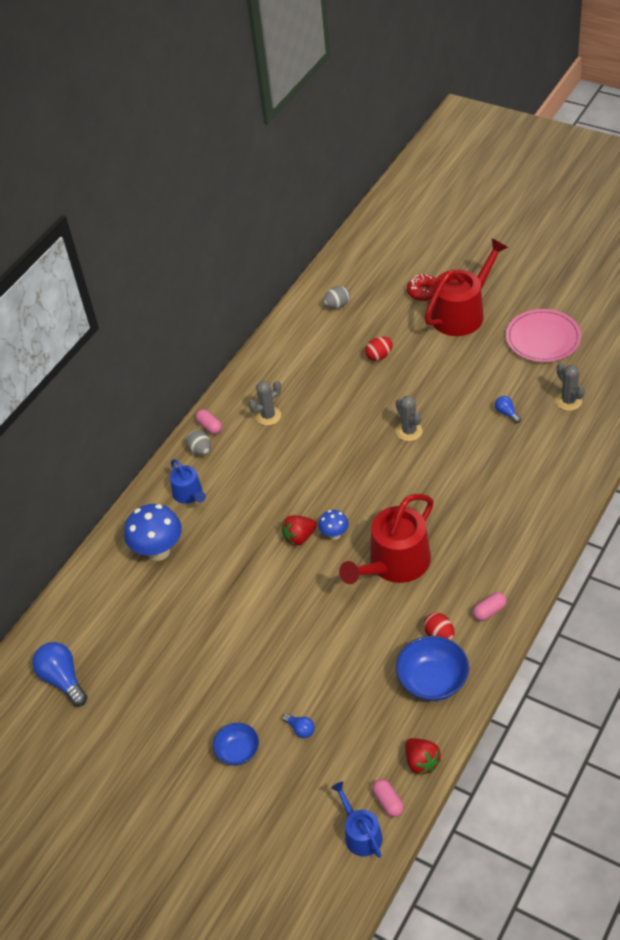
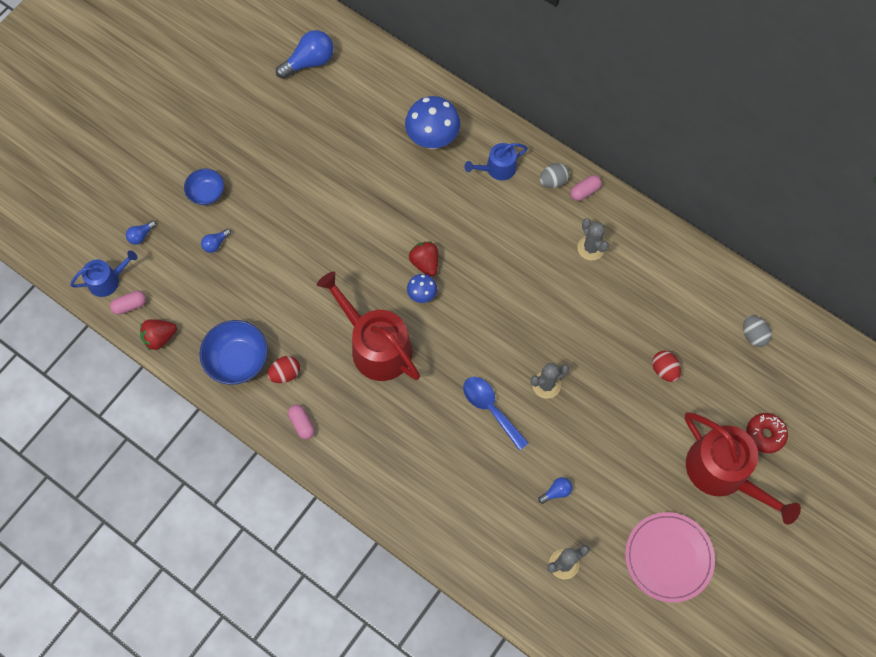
camera: 90 degrees right, 20 degrees up
none -> blue light bulb [126,220,156,245]
none -> blue spoon [463,377,528,450]

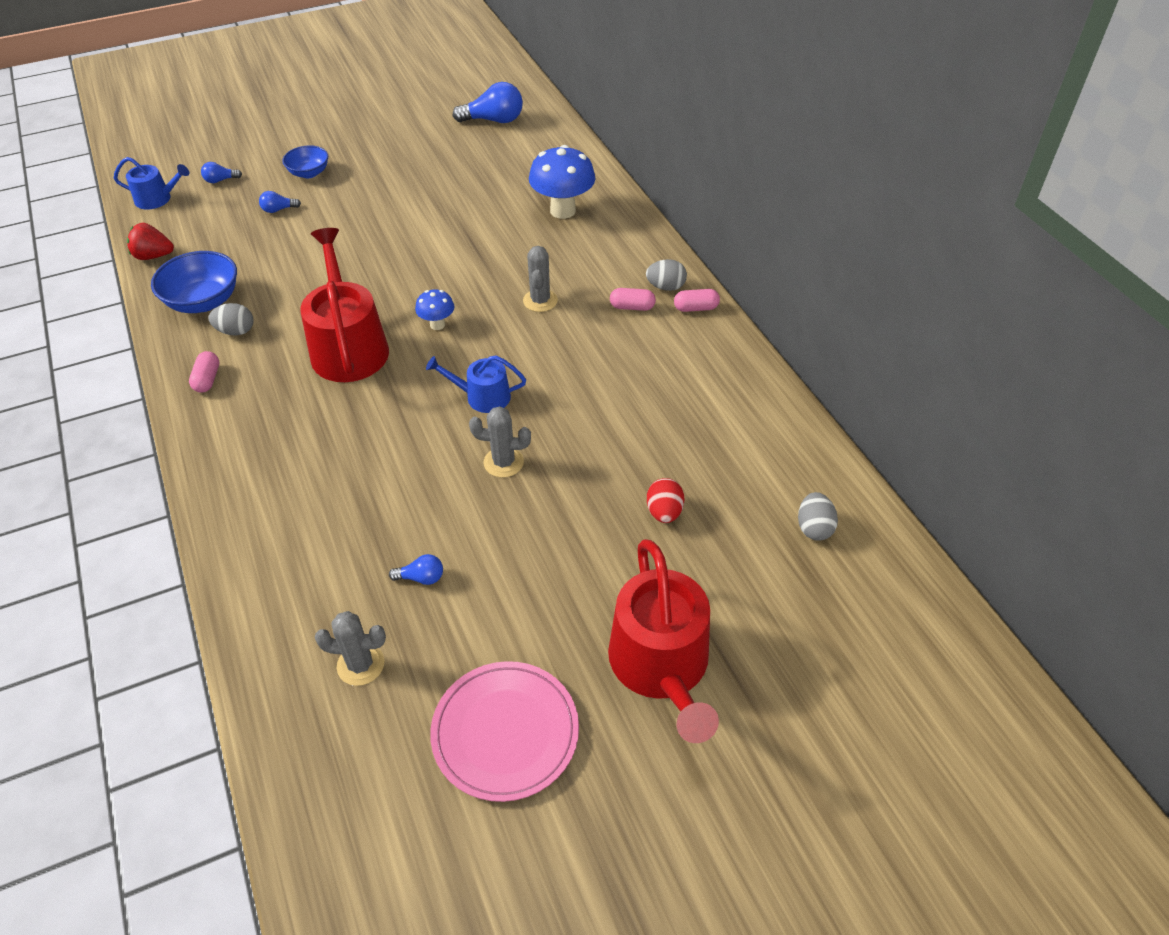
camera: 30 degrees right, 20 degrees down
pink capsule [110,291,146,315] -> pink capsule moved to [610,288,656,311]
red egg [267,356,300,383] -> grey egg [209,303,254,336]
red strawberry [409,241,438,277] -> none
blue spoon [463,377,528,450] -> none
blue watering can [465,143,528,180] -> blue watering can moved to [426,355,526,413]
grey cactus [577,218,609,260] -> grey cactus moved to [523,246,558,312]
red donut [746,413,788,453] -> none

